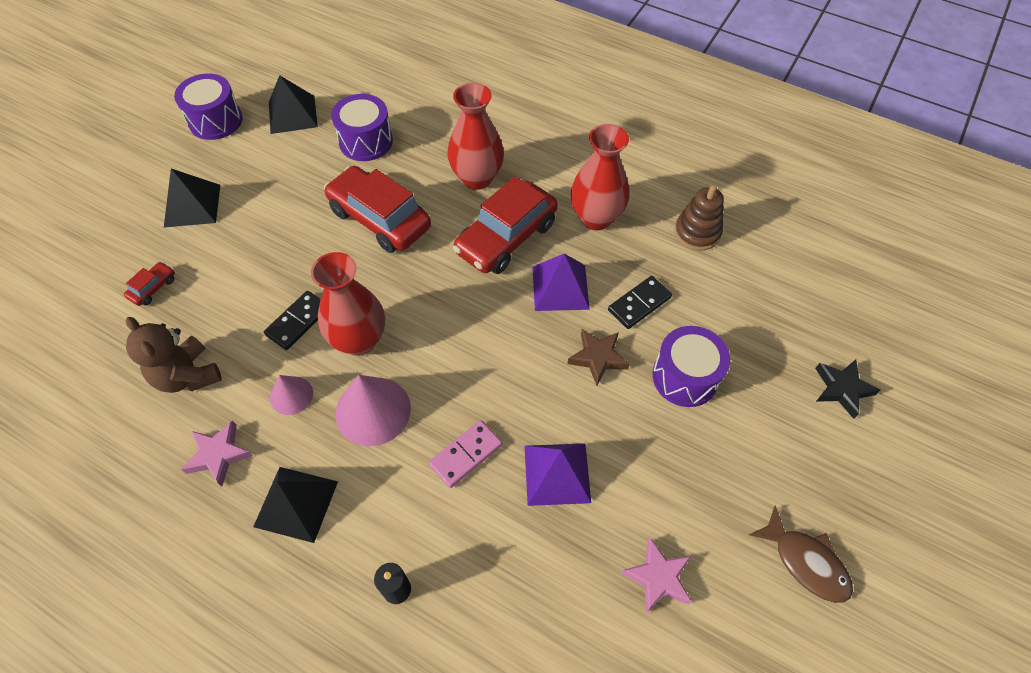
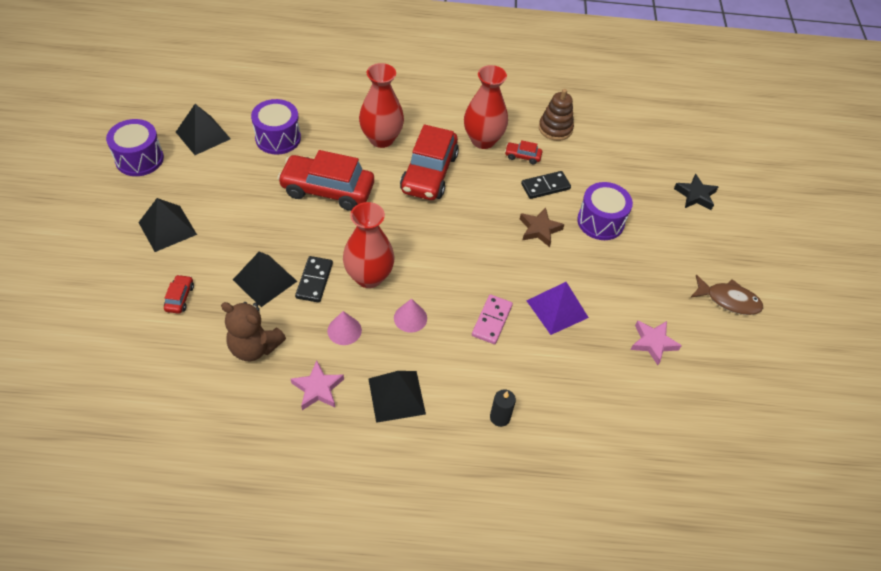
camera: 30 degrees left, 5 degrees down
pink cone [335,375,411,447] -> pink cone [394,298,427,333], size x0.57
purple pyramid [532,254,590,311] -> none
black domino [608,276,672,329] -> black domino turned 45 degrees clockwise [521,171,571,199]
none -> black pyramid [233,252,297,307]
none -> red car [505,140,542,164]

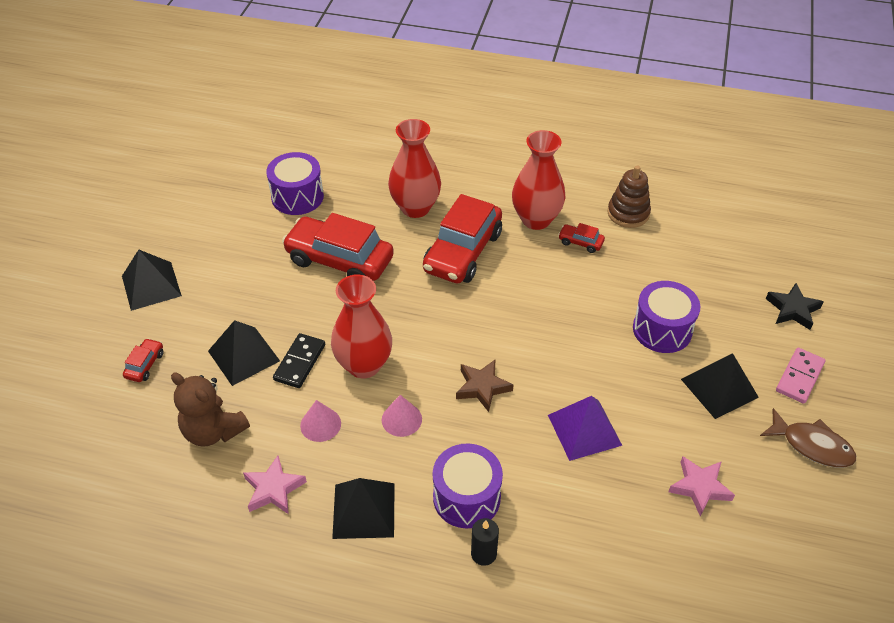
camera: 15 degrees right, 5 degrees down
purple drum [106,119,164,176] -> purple drum moved to [433,444,503,528]
black pyramid [176,104,231,155] -> black pyramid moved to [681,353,759,419]
pink domino [472,294,513,344] -> pink domino moved to [776,348,825,404]
brown star [520,207,565,247] -> brown star moved to [456,360,514,412]
black domino [521,171,571,199] -> none

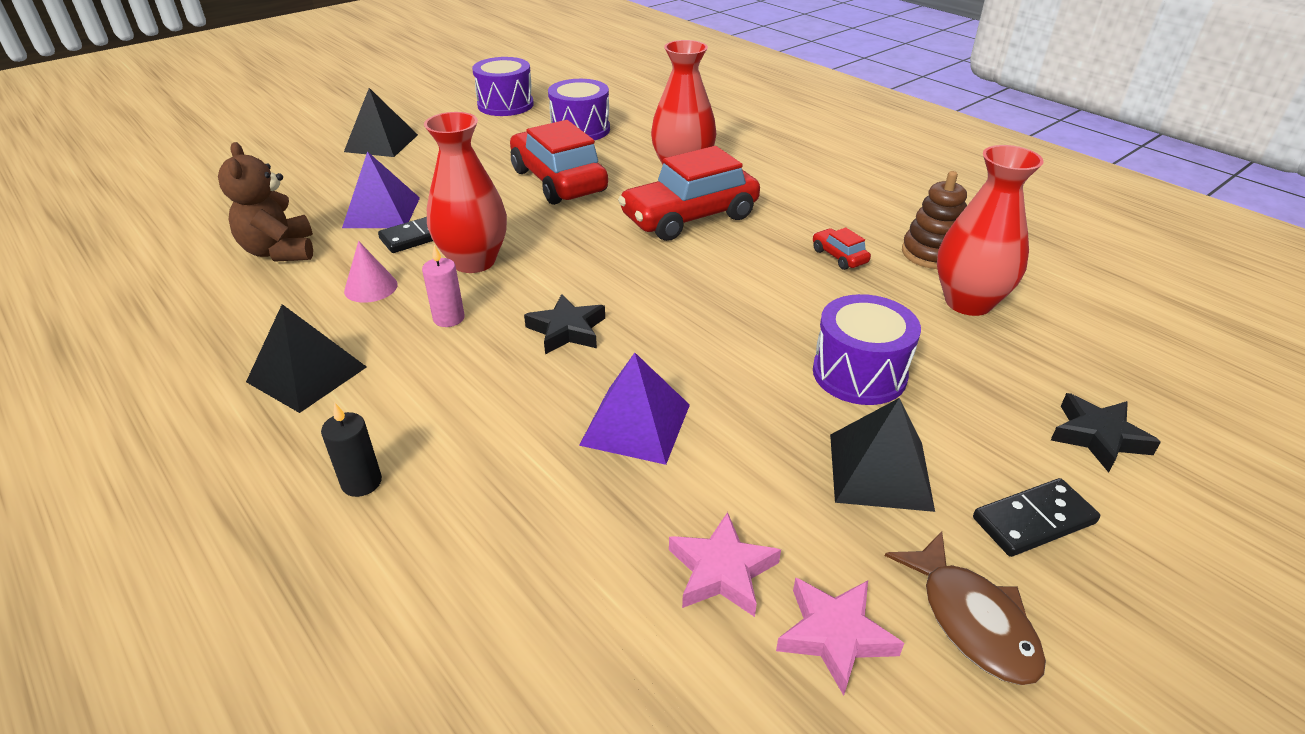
camera: 35 degrees right, 10 degrees down
red car [123,338,164,382] -> none
black pyramid [208,320,280,386] -> purple pyramid [342,151,420,228]
pink star [243,456,307,514] -> pink star moved to [776,577,904,696]
pink cone [382,395,422,437] -> pink candle [422,245,465,327]
purple drum [433,444,503,528] -> purple drum moved to [472,57,534,116]
brown star [456,360,514,412] -> black star [524,294,605,354]
red vase [512,130,565,230] -> red vase moved to [937,145,1044,316]
pink domino [776,348,825,404] -> black domino [973,478,1100,557]

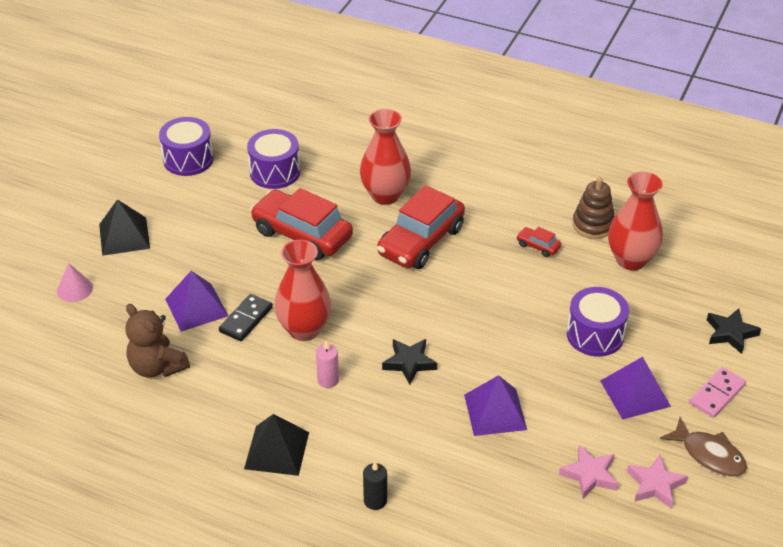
camera: 25 degrees left, 5 degrees up
pink cone [344,241,398,303] -> pink cone moved to [57,263,93,302]
black pyramid [830,398,935,512] -> purple pyramid [600,357,671,420]
black domino [973,478,1100,557] -> pink domino [689,367,746,418]

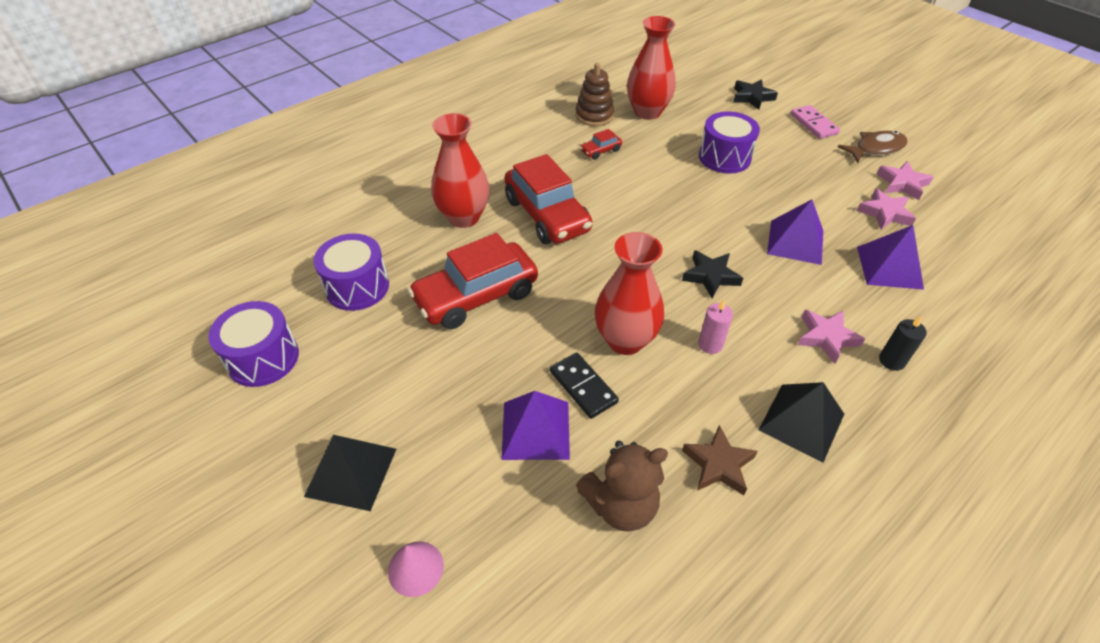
camera: 65 degrees left, 5 degrees up
purple pyramid [600,357,671,420] -> purple pyramid moved to [857,225,924,290]
none -> brown star [682,425,758,495]
none -> pink star [798,310,865,364]

